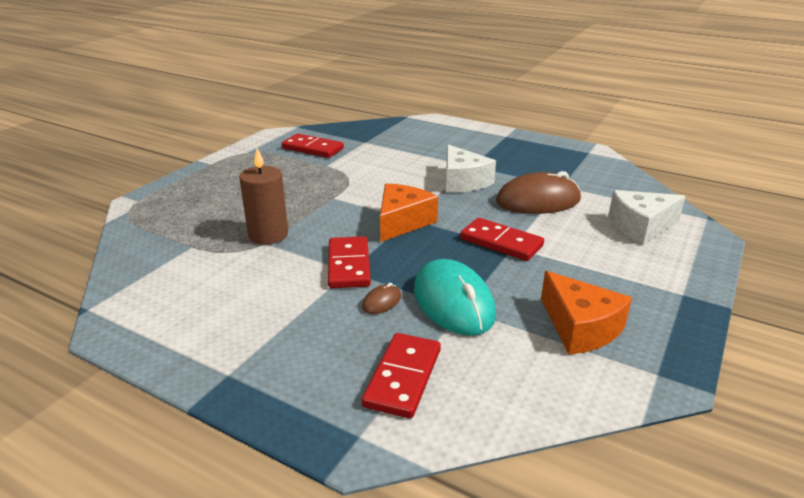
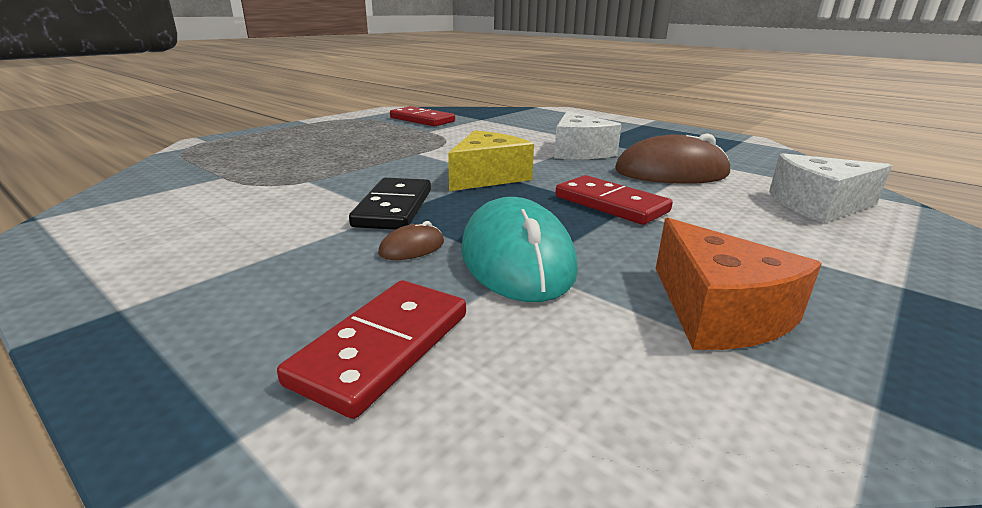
camera: 10 degrees right, 5 degrees down
brown candle [239,148,288,245] -> none
red domino [328,236,371,288] -> black domino [349,178,431,230]
orange cheese [380,183,438,242] -> yellow cheese [448,130,534,191]

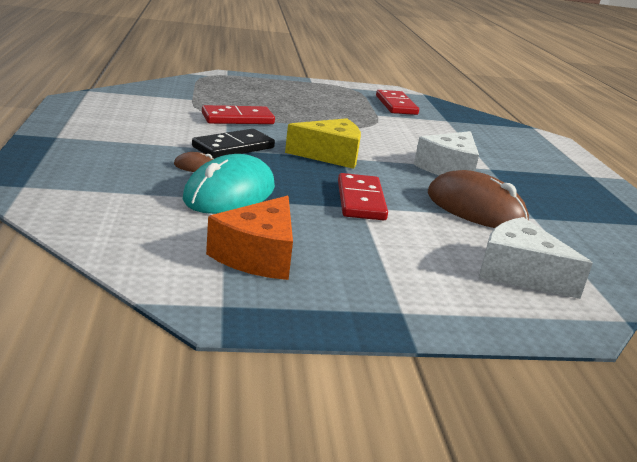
camera: 40 degrees right, 0 degrees up
red domino [277,280,466,419] -> red domino moved to [202,105,275,124]

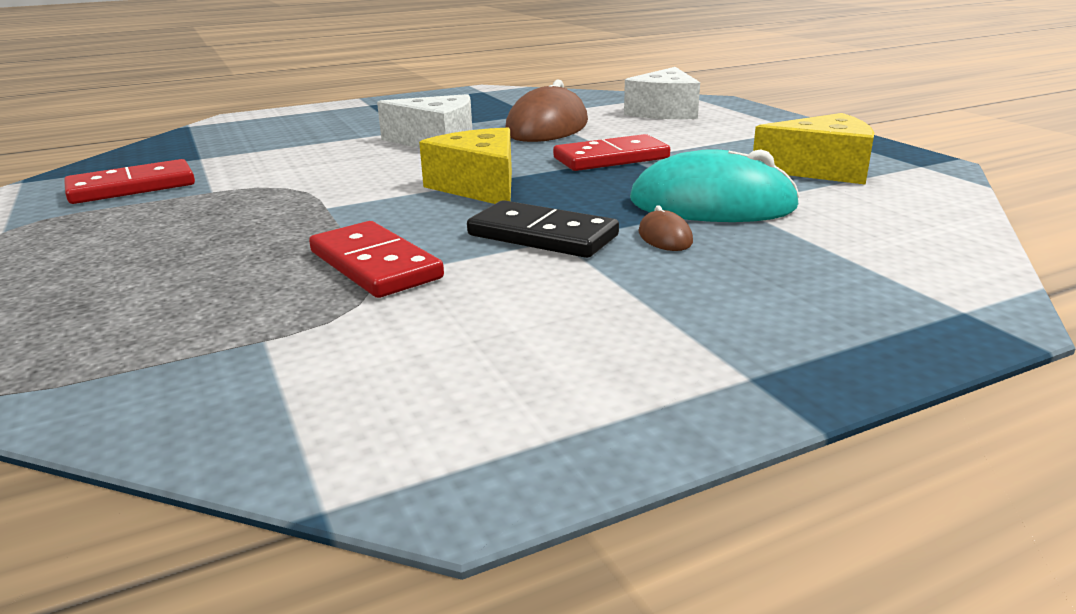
camera: 105 degrees left, 0 degrees up
orange cheese [206,196,293,280] -> yellow cheese [753,113,874,185]

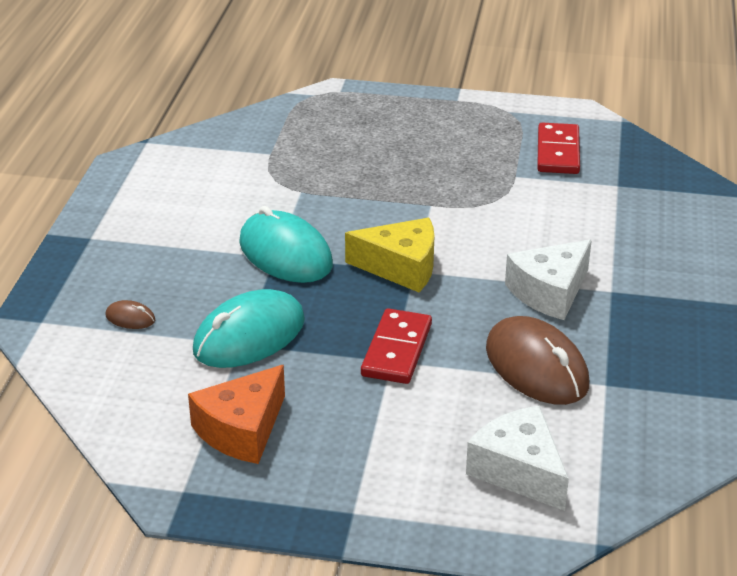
camera: 125 degrees right, 10 degrees up
red domino [309,221,444,298] -> none
black domino [467,200,619,258] -> turquoise mouse [239,206,333,283]
brown mouse [638,205,693,251] -> brown mouse moved to [106,300,155,329]
yellow cheese [753,113,874,185] -> orange cheese [188,365,285,464]

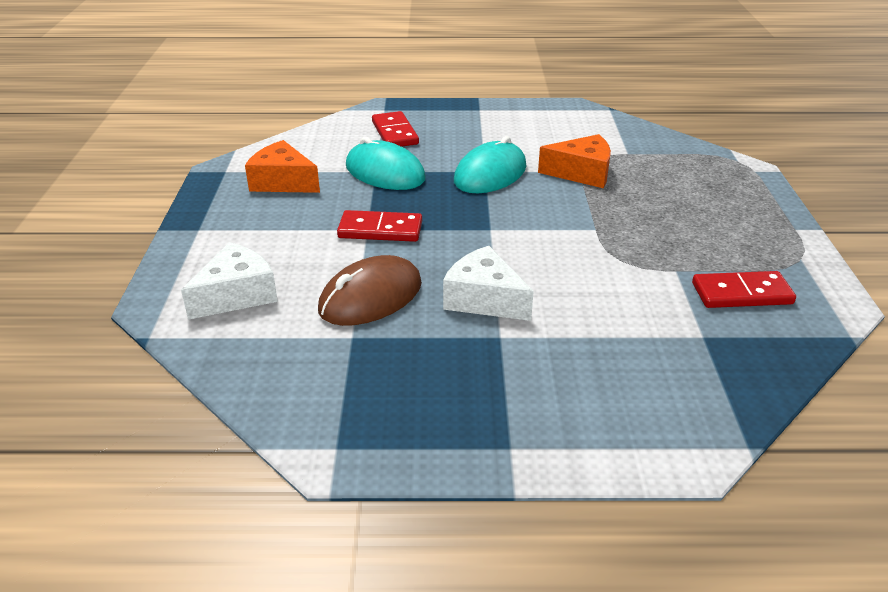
camera: 80 degrees right, 0 degrees up
brown mouse [106,300,155,329] -> red domino [372,111,419,147]
yellow cheese [345,218,434,292] -> none
none -> orange cheese [538,134,611,188]

